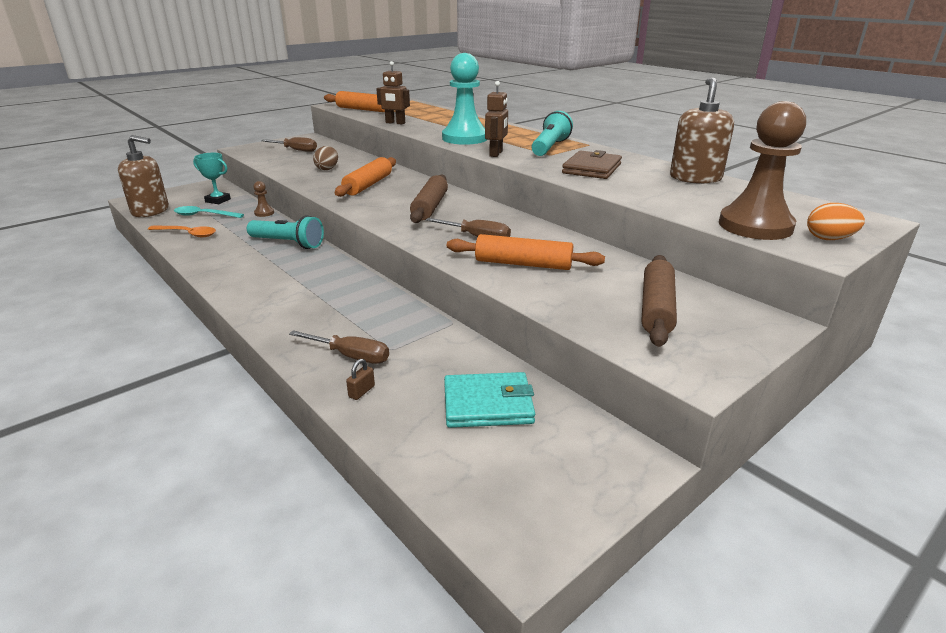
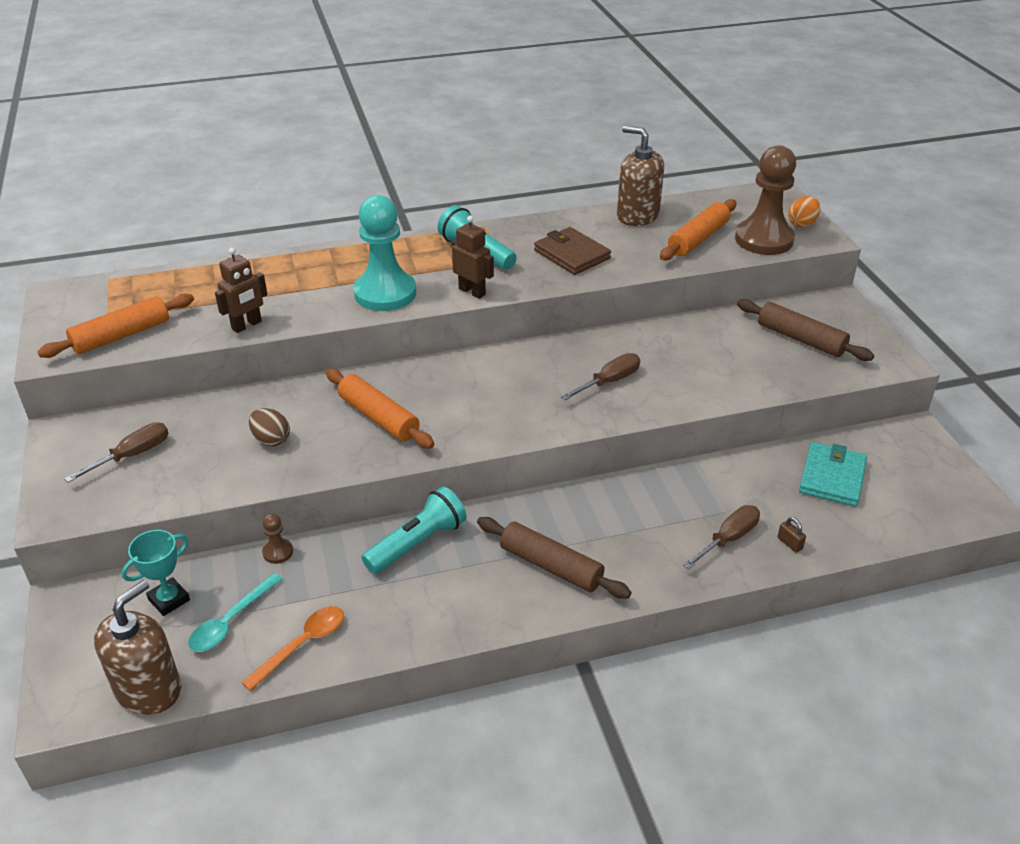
camera: 65 degrees left, 10 degrees up
brown rolling pin [410,175,448,223] -> brown rolling pin moved to [477,517,632,599]
orange rolling pin [447,234,605,270] -> orange rolling pin moved to [660,199,737,260]

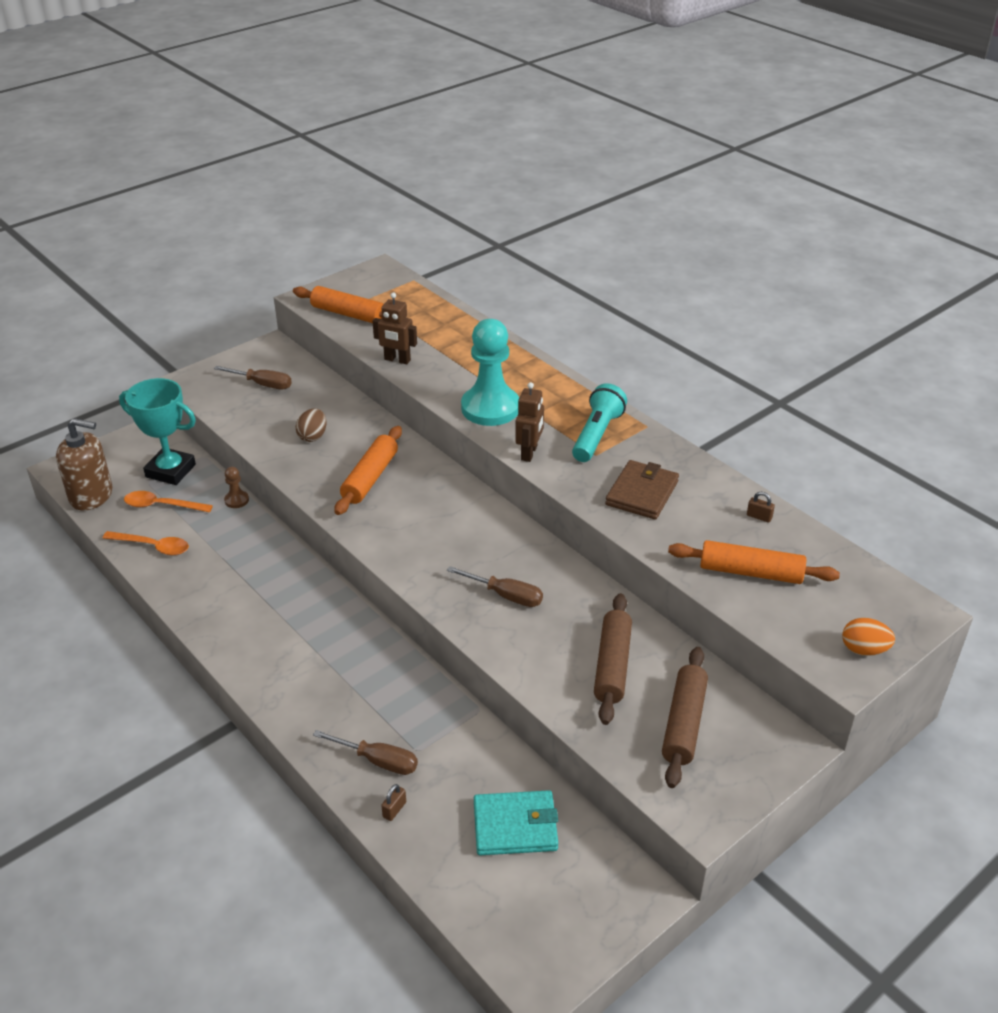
camera: 65 degrees right, 0 degrees up
turquoise trophy [121,530,190,616] -> turquoise trophy [119,378,196,485], size x1.62
turquoise spoon [188,573,283,652] -> orange spoon [124,491,213,513]
turquoise flashlight [362,486,467,574] -> none
brown rolling pin [477,517,632,599] -> brown rolling pin moved to [594,593,632,725]
brown soap dispenser [617,126,664,226] -> brown padlock [747,492,775,522]
brown pawn [735,145,796,255] -> none

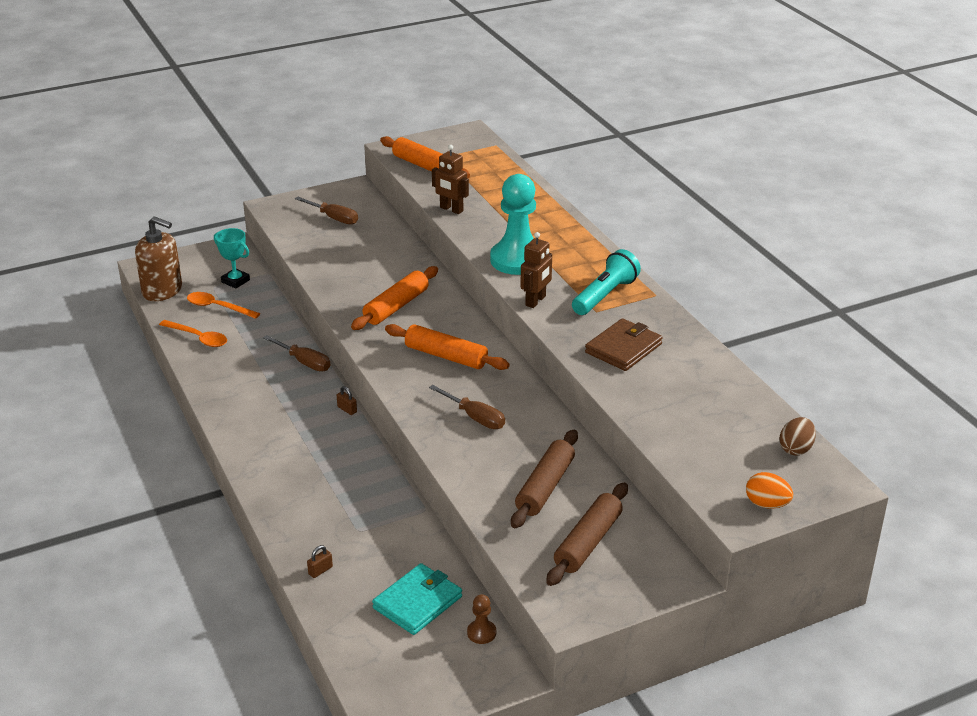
camera: 15 degrees right, 5 degrees down
turquoise trophy [119,378,196,485] -> turquoise trophy [214,228,250,289], size x0.62
brown pawn [224,467,249,508] -> brown pawn moved to [467,594,496,644]
brown egg [296,408,326,442] -> brown egg moved to [779,417,816,456]
brown screwdriver [313,730,418,775] -> brown screwdriver moved to [263,335,330,371]
turquoise wallet [474,790,558,855] -> turquoise wallet turned 60 degrees counterclockwise [372,563,462,635]
orange rolling pin [668,540,840,584] -> orange rolling pin moved to [385,324,509,370]
brown padlock [747,492,775,522] -> brown padlock moved to [337,386,357,415]

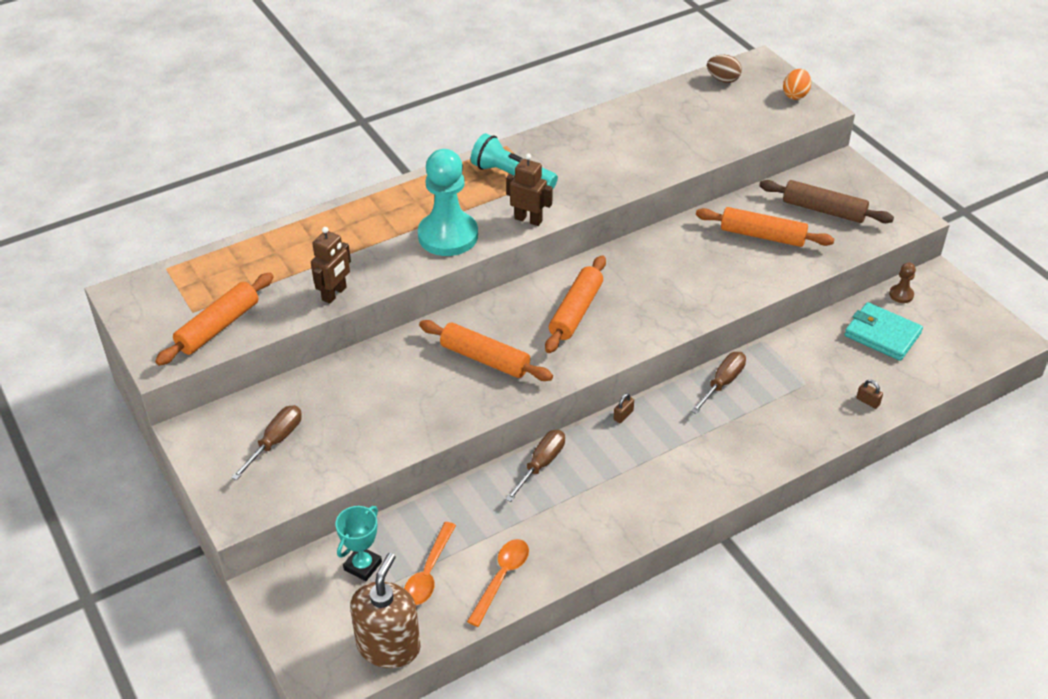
camera: 95 degrees left, 10 degrees up
brown screwdriver [429,385,505,429] -> brown screwdriver moved to [691,352,746,414]
brown rolling pin [511,430,578,528] -> orange rolling pin [696,207,834,247]
brown wallet [585,318,663,371] -> none

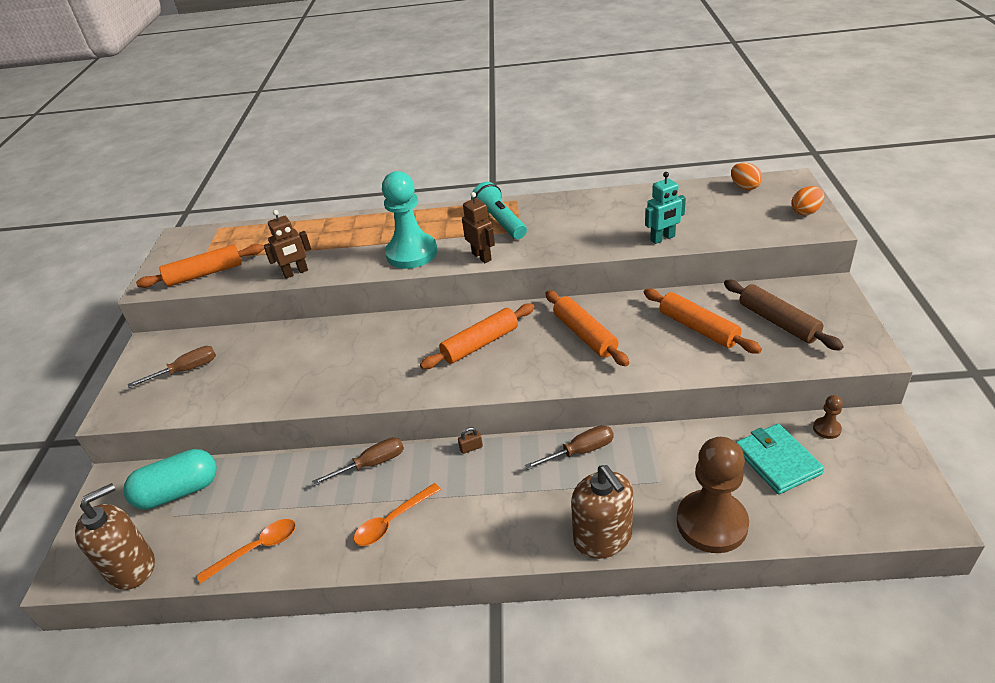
camera: 35 degrees right, 5 degrees down
turquoise trophy [335,506,382,581] -> turquoise capsule [123,449,217,510]
orange spoon [404,522,456,605] -> orange spoon moved to [354,483,441,546]
orange rolling pin [419,320,553,381] -> orange rolling pin moved to [546,290,629,366]
brown egg [707,55,742,83] -> orange egg [731,163,762,190]
brown padlock [856,380,883,409] -> brown pawn [677,437,749,553]
none -> brown soap dispenser [571,465,633,559]
none -> turquoise robot [645,172,686,244]

